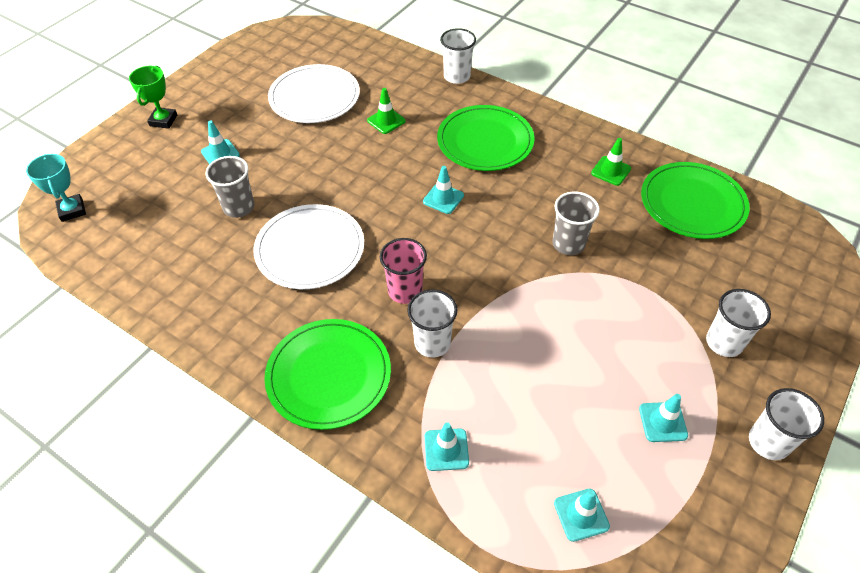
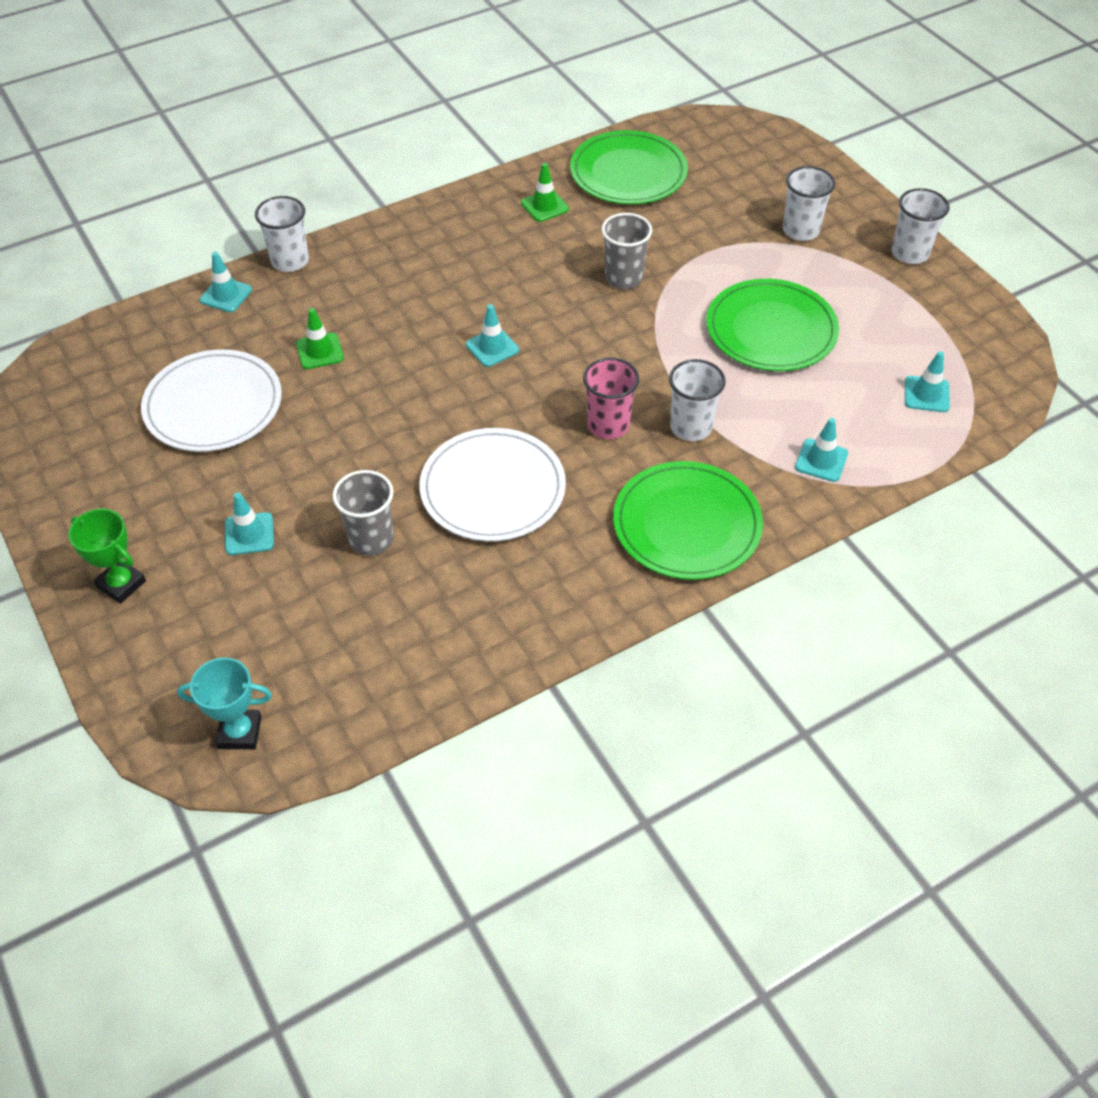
camera: 65 degrees left, 0 degrees up
green plate [437,105,535,171] -> green plate moved to [706,279,839,371]
turquoise traffic cone [639,394,688,442] -> turquoise traffic cone moved to [200,252,252,312]

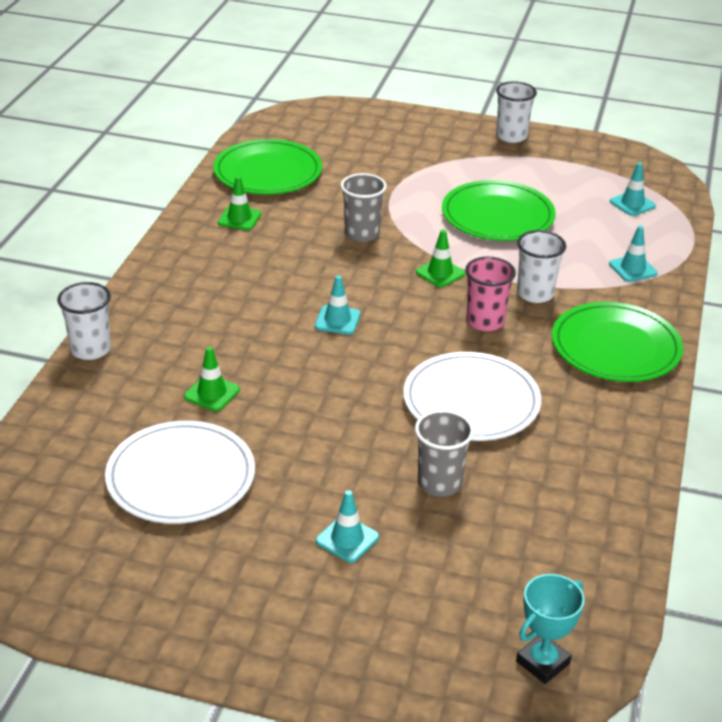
camera: 45 degrees left, 15 degrees down
green trophy [68,509,146,604] -> none
turquoise traffic cone [200,252,252,312] -> none
white cup [783,166,835,241] -> none
none -> green traffic cone [416,229,465,287]

